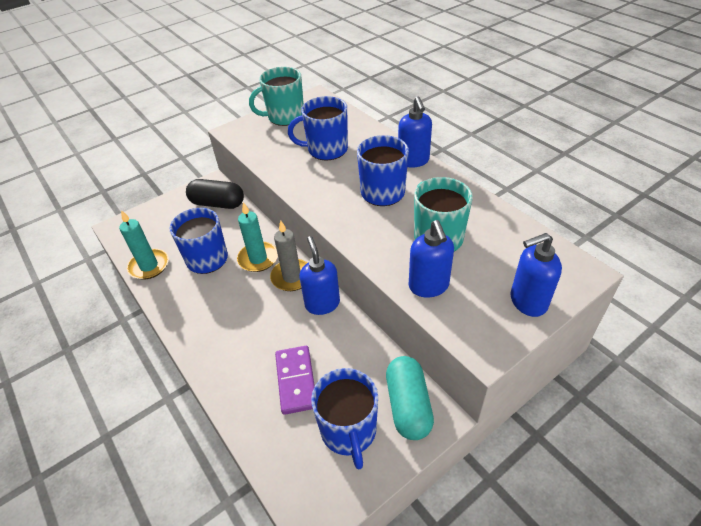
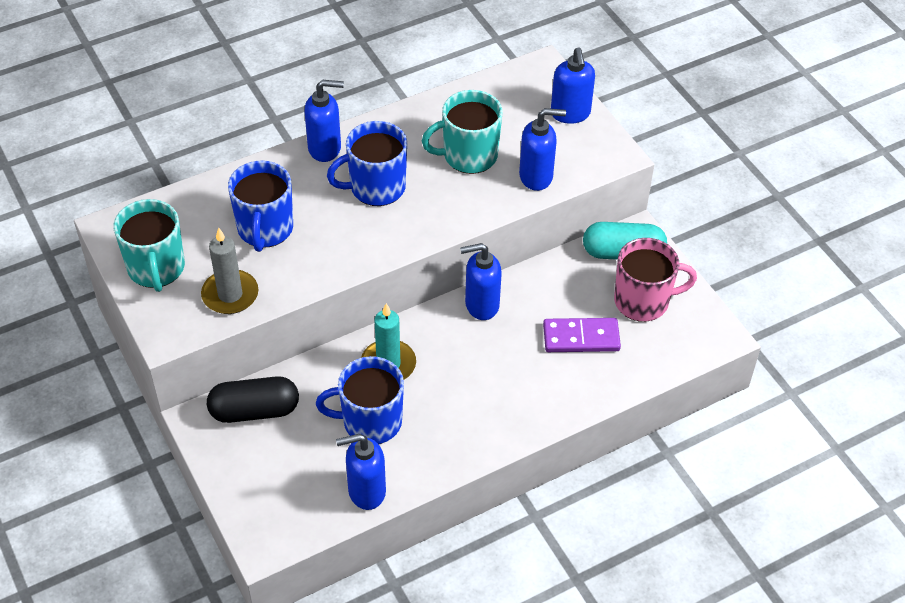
camera: 85 degrees left, 5 degrees up
turquoise candle [119,210,169,279] -> blue soap dispenser [336,434,386,510]
black capsule [186,179,244,209] -> black capsule turned 60 degrees clockwise [207,376,299,423]
grey candle [270,220,307,291] -> grey candle moved to [201,228,258,314]
blue mug [311,368,378,470] -> pink mug [614,238,697,322]

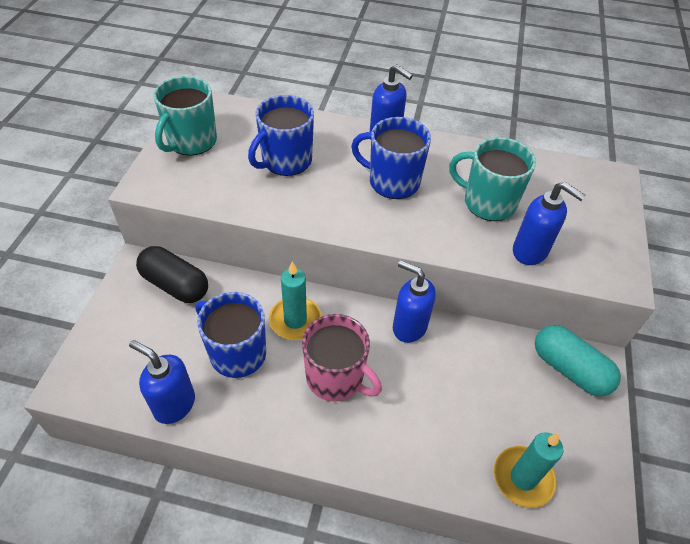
camera: 40 degrees right, 0 degrees up
grey candle [201,228,258,314] -> none
purple domino [543,318,621,352] -> none
blue soap dispenser [551,47,595,124] -> none
pink mug [614,238,697,322] -> pink mug moved to [302,314,382,401]
none -> turquoise candle [494,432,563,508]

